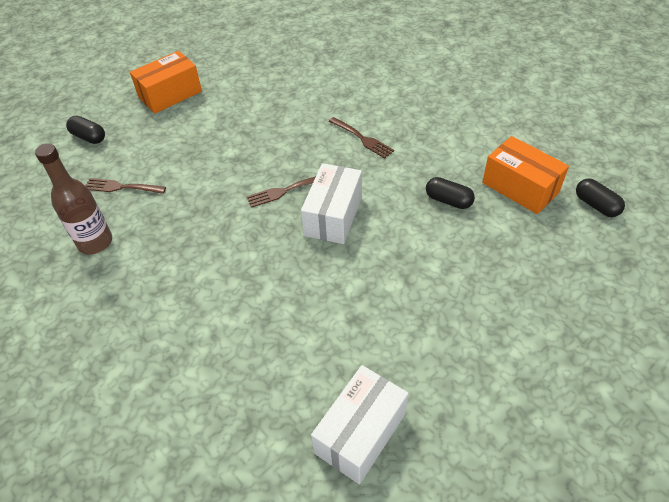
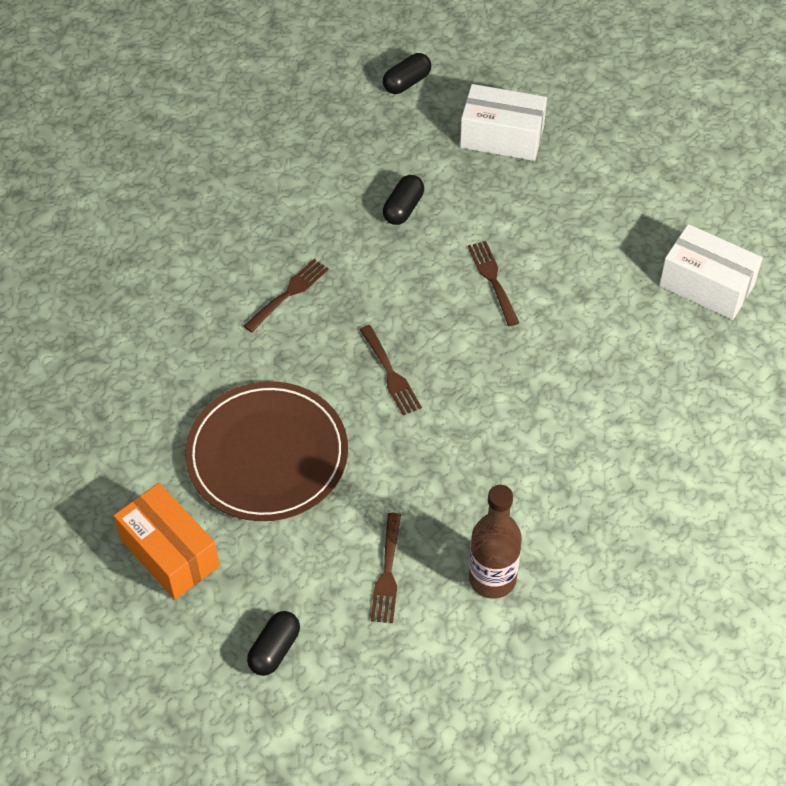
camera: 95 degrees left, 5 degrees up
white box [301,163,362,244] -> white box moved to [460,84,547,161]
orange box [482,136,569,214] -> none
none -> brown plate [185,381,348,521]
none -> brown fork [468,241,519,326]

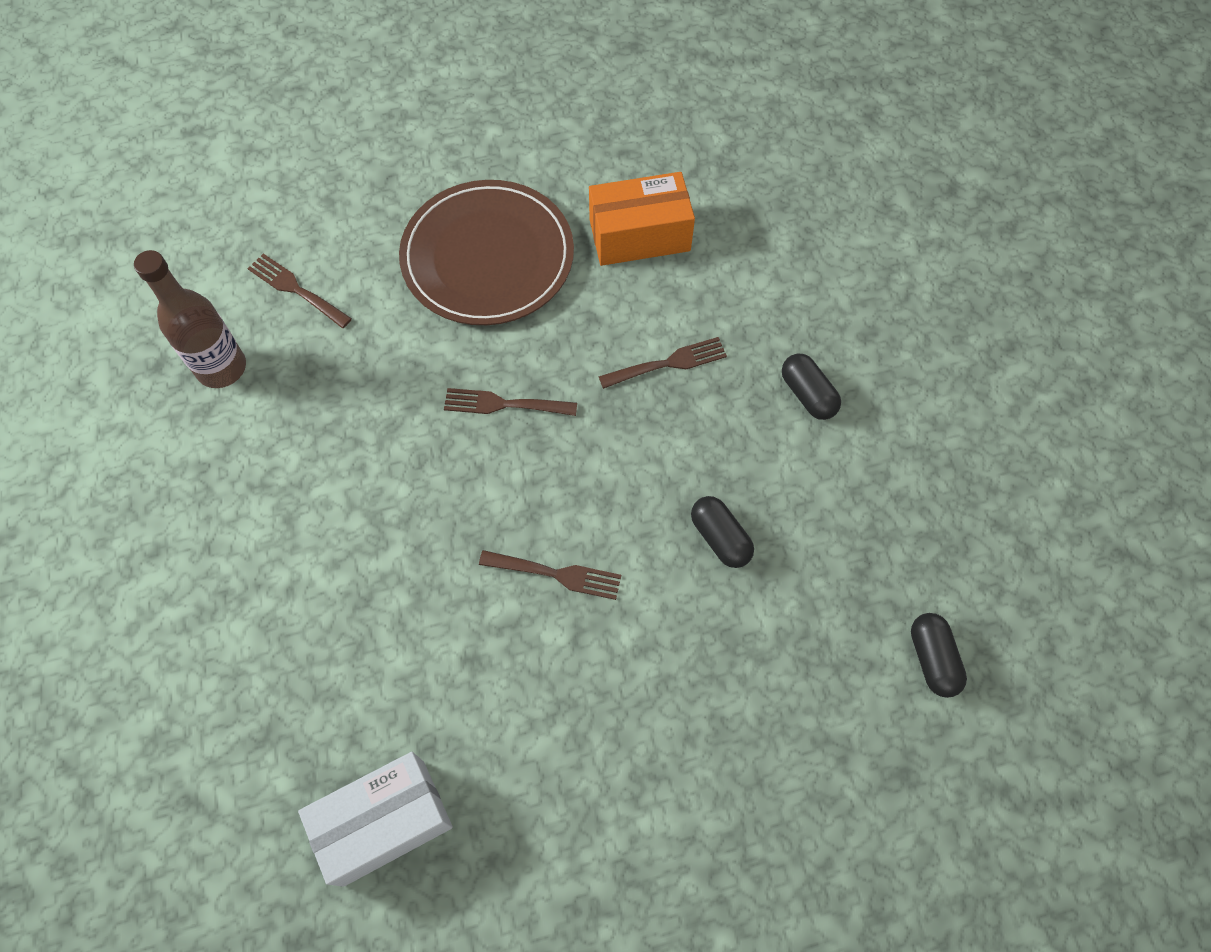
camera: 120 degrees right, 10 degrees up
orange box [113,483,220,600] -> orange box moved to [589,172,695,266]
brown fork [244,259,329,333] -> brown fork turned 90 degrees counterclockwise [598,337,727,389]
black capsule [247,611,300,676] -> black capsule moved to [782,354,841,420]
white box [460,84,547,161] -> none

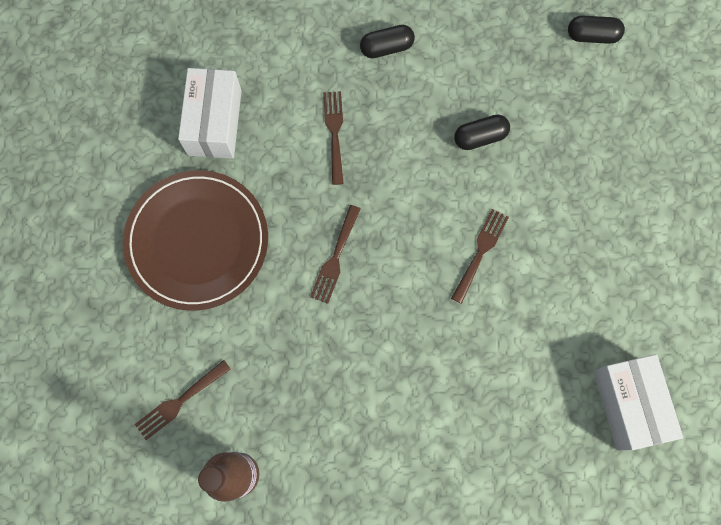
camera: 75 degrees left, 10 degrees up
orange box [589,172,695,266] -> white box [178,68,242,159]

